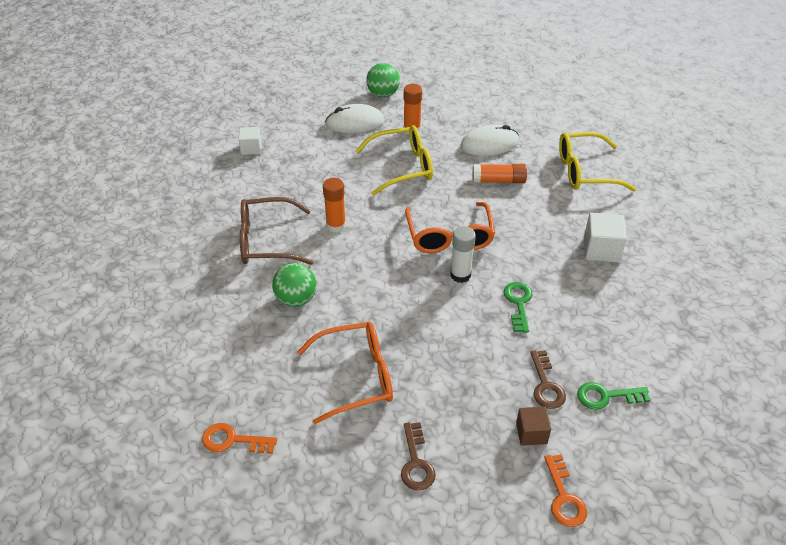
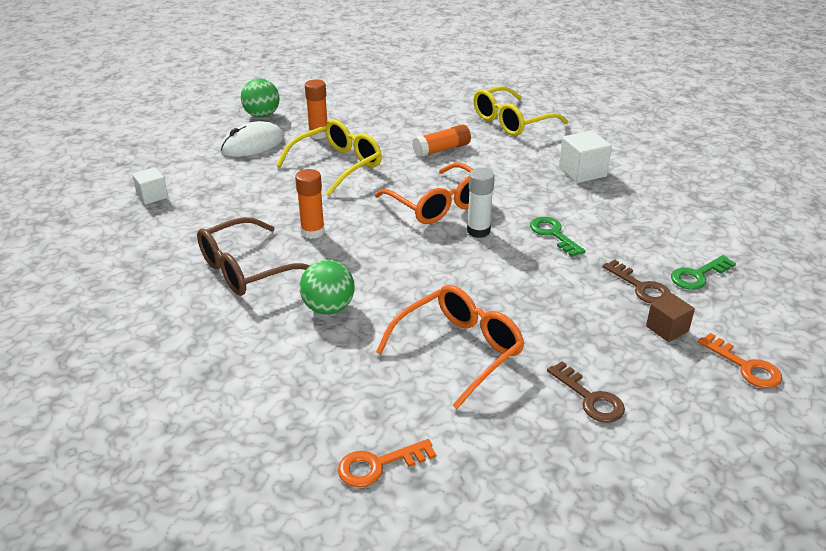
camera: 30 degrees left, 10 degrees down
white mouse [461,125,519,156] -> none

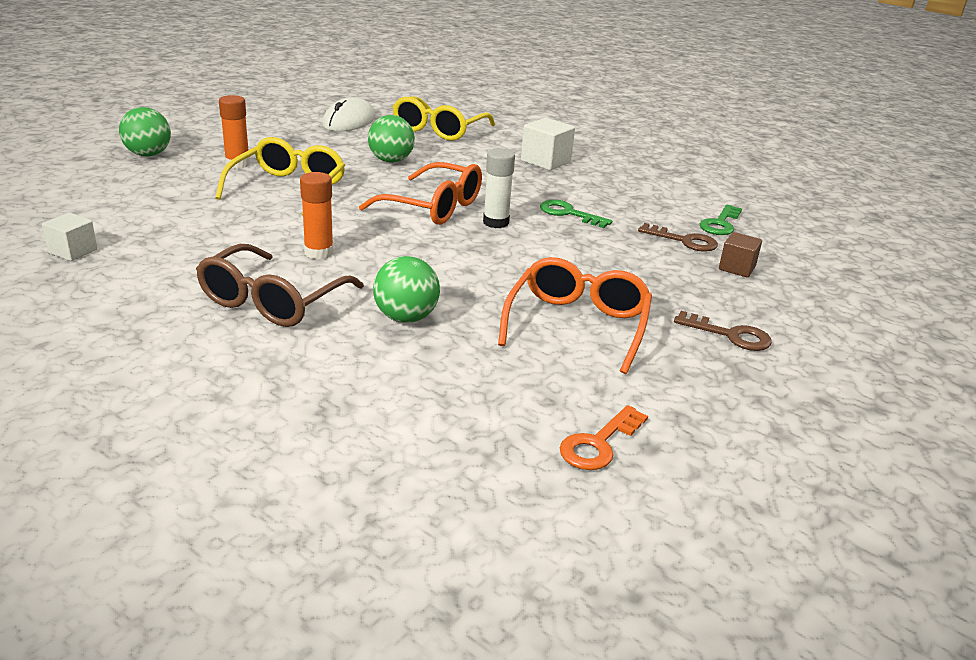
camera: 30 degrees left, 5 degrees down
white mouse [220,121,284,157] -> white mouse moved to [322,97,375,131]
orange glue stick [412,124,471,157] -> green ball [368,115,415,163]
orange key [698,333,782,388] -> none

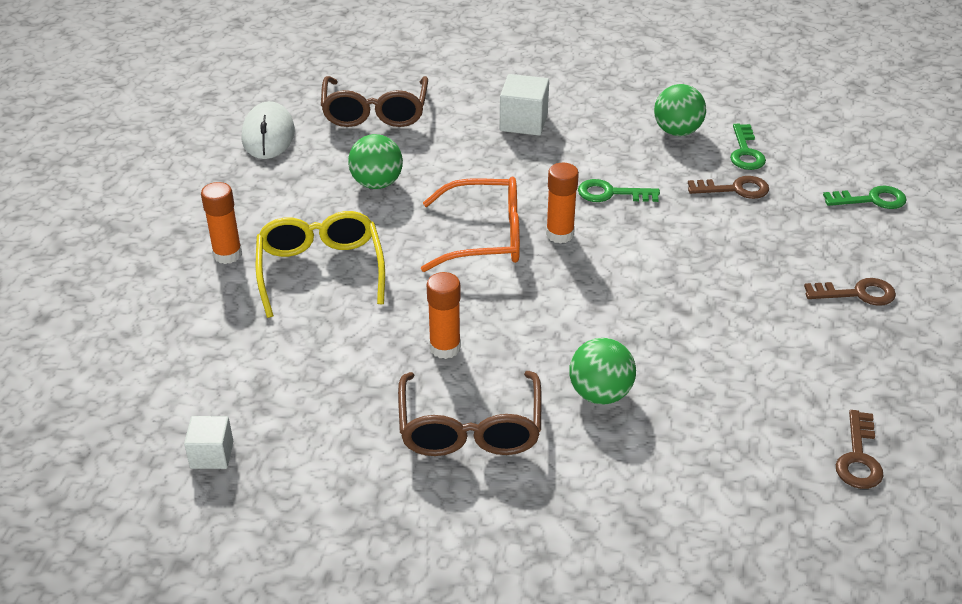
camera: 25 degrees left, 10 degrees up
green ball [119,107,171,157] -> green ball moved to [654,84,706,136]
yellow glasses [392,96,495,141] -> brown glasses [321,76,428,127]
white glue stick [483,149,515,228] -> orange glue stick [546,163,579,244]
orange glasses [498,257,652,374] -> none
orange key [560,405,648,470] -> brown key [836,410,883,489]
brown cube [719,232,762,278] -> none
none -> green key [823,186,907,209]

